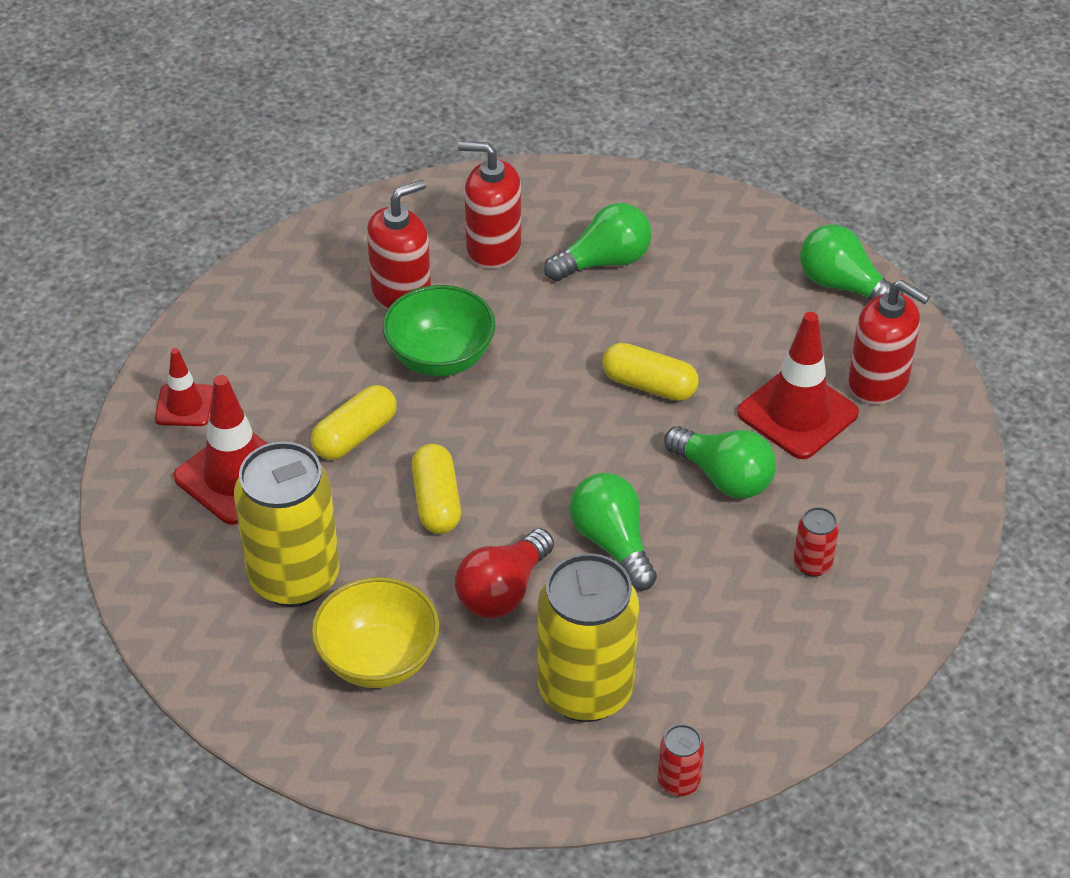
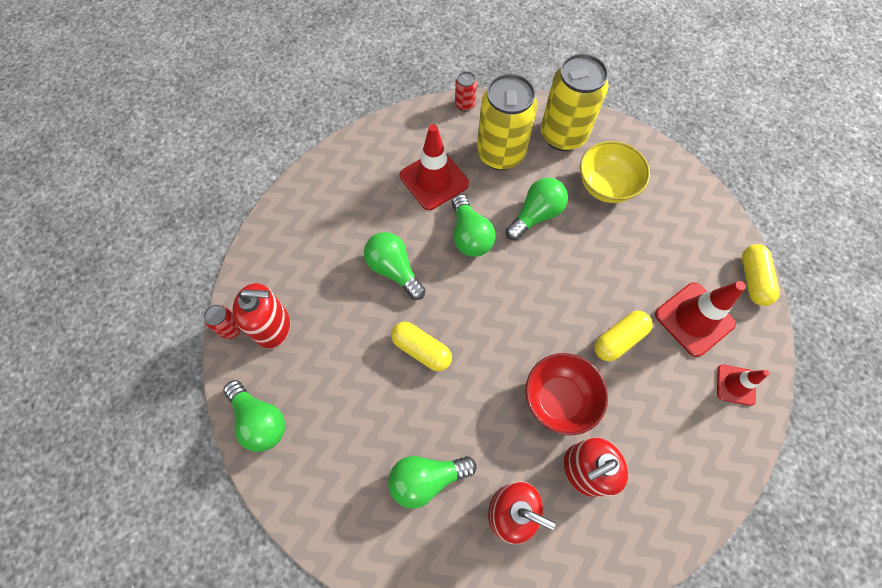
camera: 170 degrees left, 20 degrees up
yellow can [234,442,340,607] -> yellow can moved to [541,53,609,151]
green bowl [383,285,495,376] -> red bowl [525,353,608,435]
yellow capsule [411,444,461,534] -> yellow capsule moved to [742,244,780,306]
red light bulb [455,528,554,618] -> green light bulb [506,178,568,240]
red traffic cone [737,312,859,459] -> red traffic cone moved to [400,124,469,210]
red can [793,507,839,577] -> red can moved to [203,304,241,339]
red soap dispenser [848,280,930,405] -> red soap dispenser turned 135 degrees clockwise [232,283,290,349]

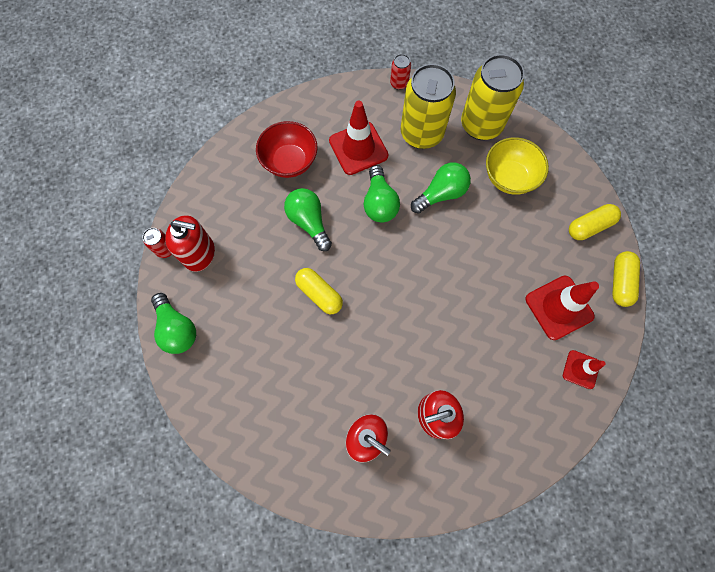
camera: 10 degrees right, 5 degrees up
green light bulb [388,456,476,509] -> none
red bowl [525,353,608,435] -> red bowl moved to [256,121,317,178]
yellow capsule [595,311,653,361] -> yellow capsule moved to [569,204,621,240]

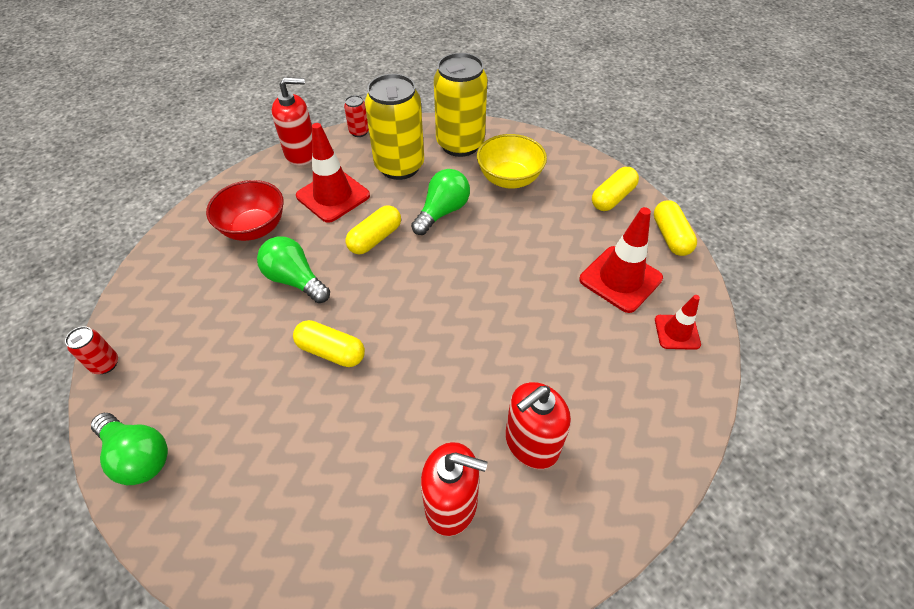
camera: 20 degrees left, 20 degrees down
red soap dispenser [165,215,215,272] -> red soap dispenser moved to [272,77,312,166]
green light bulb [363,165,400,222] -> yellow capsule [346,205,401,254]

